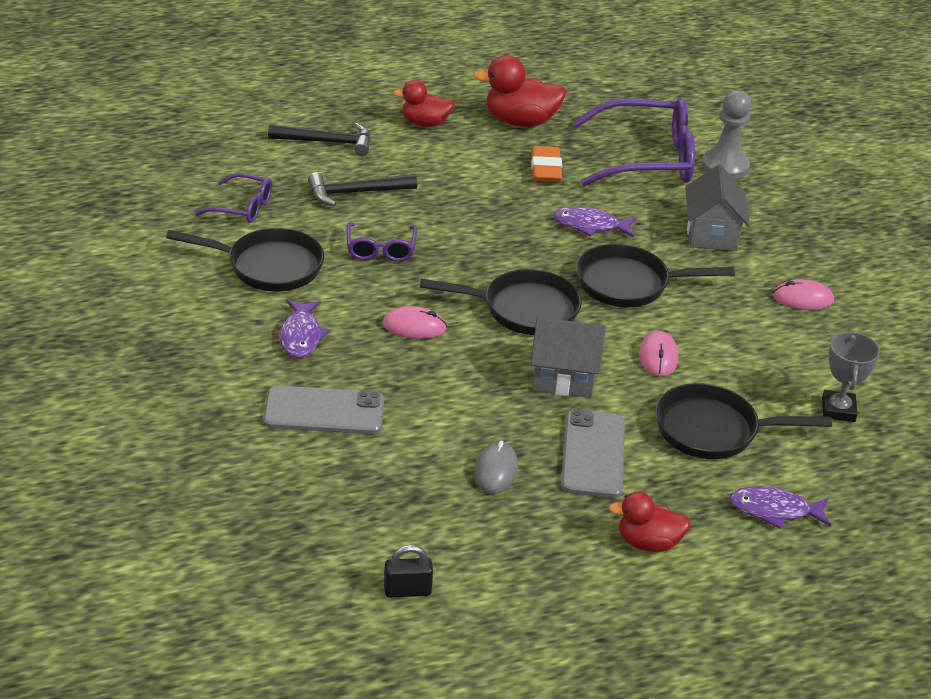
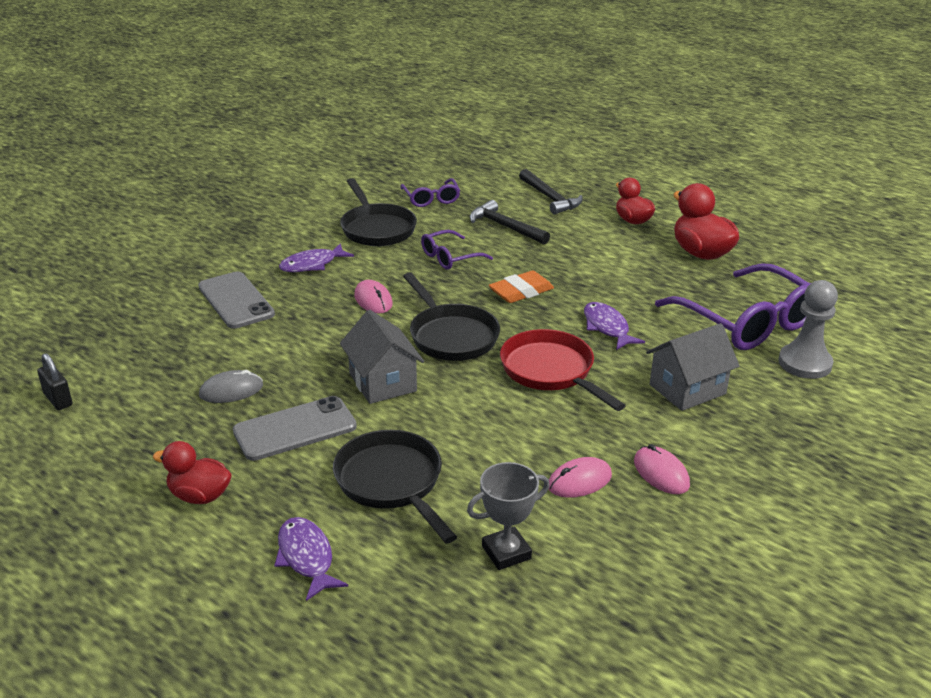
camera: 60 degrees right, 5 degrees down
orange eraser [531,146,562,182] -> orange eraser moved to [489,271,554,303]
black pan [576,244,735,307] -> red pan [500,329,626,411]
red duck [609,492,691,552] -> red duck turned 45 degrees counterclockwise [153,441,232,504]
pink mouse [639,331,678,377] -> pink mouse moved to [548,457,612,498]

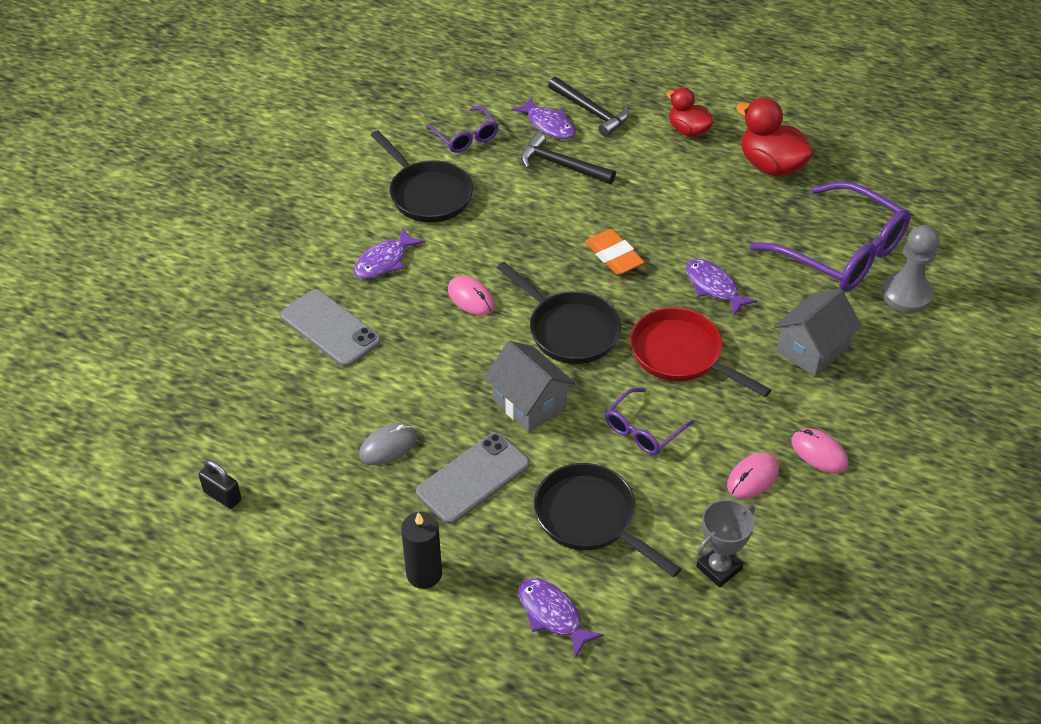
camera: 15 degrees left, 15 degrees up
red duck [153,441,232,504] -> black candle [401,512,442,589]
purple glasses [421,230,493,270] -> purple glasses moved to [605,388,694,455]
orange eraser [489,271,554,303] -> orange eraser turned 75 degrees counterclockwise [585,229,644,275]
none -> purple fish [511,97,576,139]

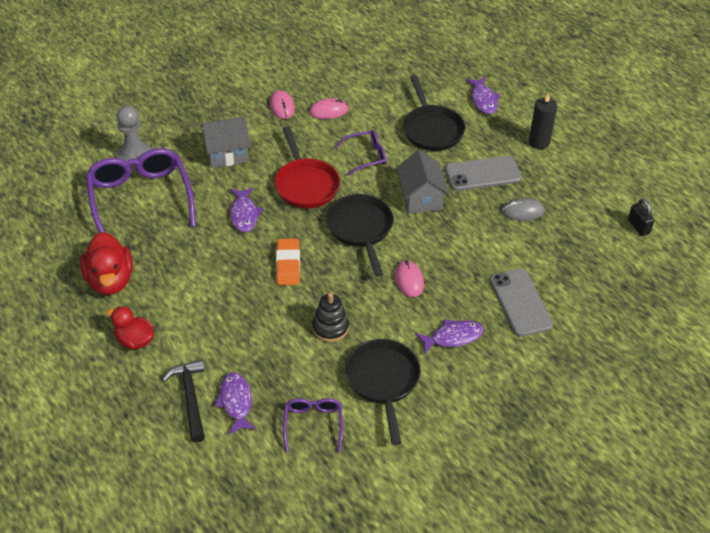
camera: 150 degrees left, 0 degrees up
black hammer [521,133,616,184] -> none
red duck [666,87,714,137] -> red duck turned 135 degrees clockwise [107,306,154,350]
grey trophy [696,499,755,587] -> none
none -> black stacking toy [312,293,349,342]

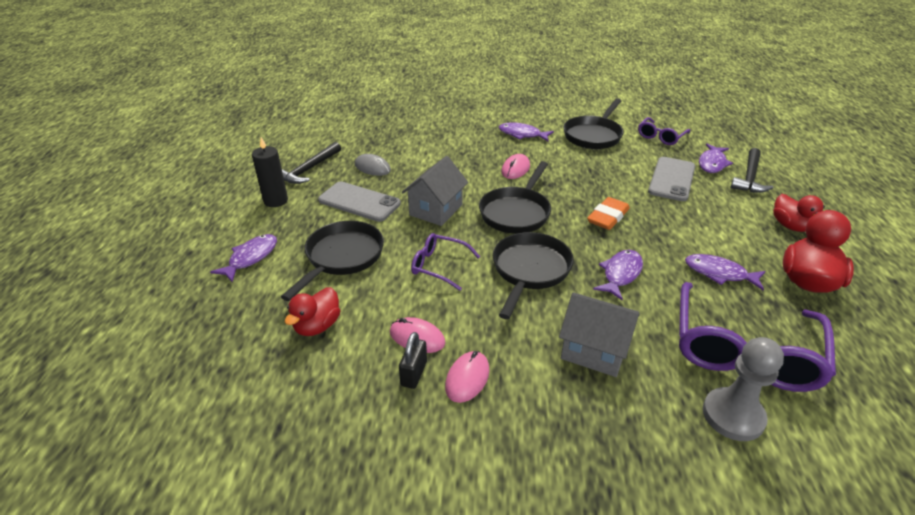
camera: 140 degrees left, 10 degrees down
red pan [275,126,340,209] -> black pan [493,232,574,319]
black stacking toy [312,293,349,342] -> none
grey phone [490,269,553,337] -> grey phone moved to [648,157,695,201]
black padlock [628,198,654,236] -> black padlock moved to [399,332,427,389]
none -> black hammer [282,142,341,184]
none -> red duck [285,287,340,336]
none -> purple fish [685,254,765,291]

